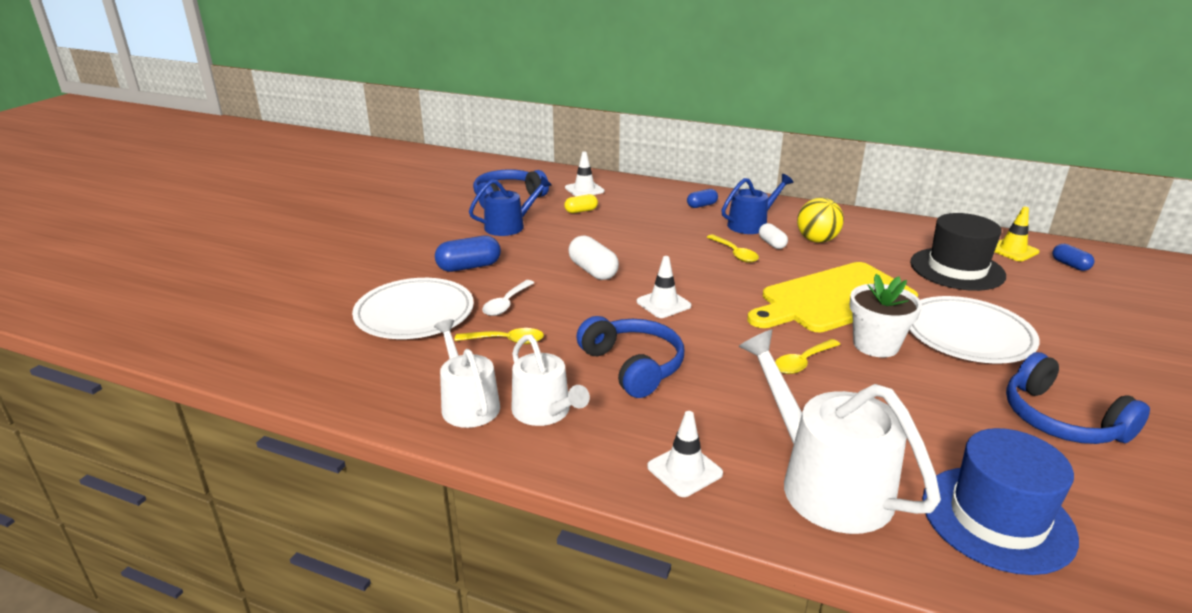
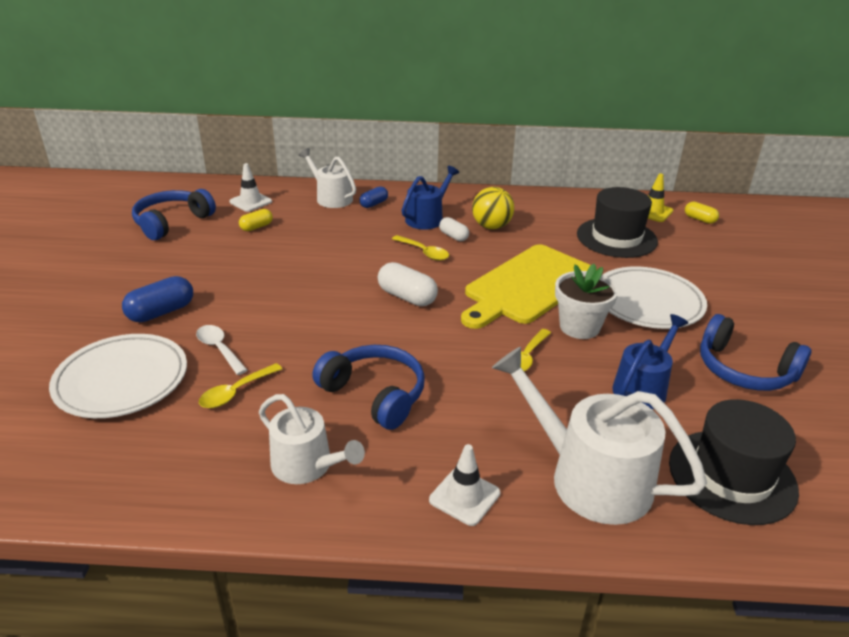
camera: 20 degrees left, 5 degrees up
white watering can [434,319,500,428] -> white watering can moved to [299,148,356,208]
yellow spoon [455,328,544,344] -> yellow spoon turned 150 degrees clockwise [199,363,282,408]
blue watering can [469,176,552,236] -> blue watering can moved to [612,314,688,409]
white spoon [482,280,534,316] -> white spoon turned 135 degrees clockwise [196,325,247,375]
white capsule [568,235,619,280] -> white capsule moved to [378,262,438,306]
white traffic cone [637,256,691,318] -> none
blue hat [922,428,1079,575] -> black hat [669,399,799,525]
blue capsule [1052,244,1094,271] -> yellow capsule [685,201,719,224]

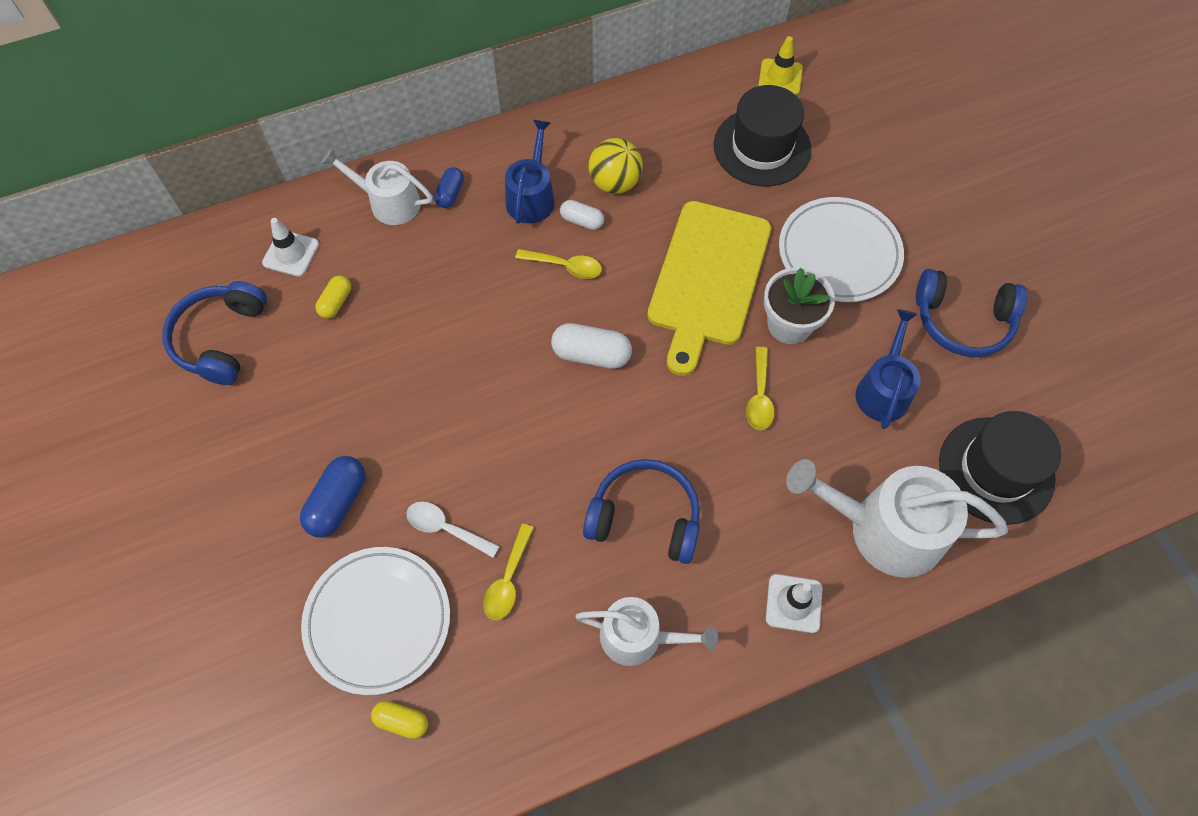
camera: 25 degrees left, 30 degrees up
yellow capsule [685,201,719,224] -> yellow capsule moved to [371,701,428,739]

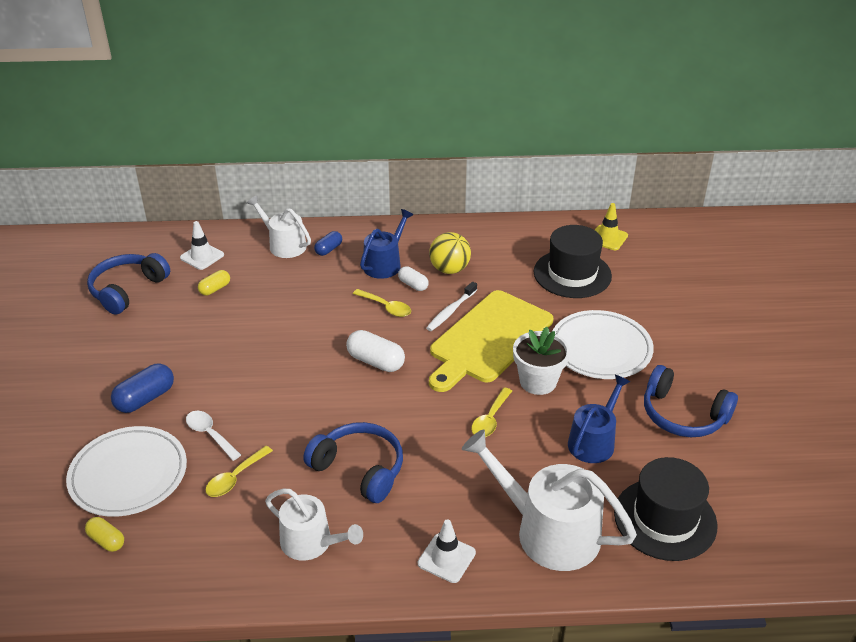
camera: 20 degrees right, 25 degrees down
none -> white toothbrush [426,281,477,331]

